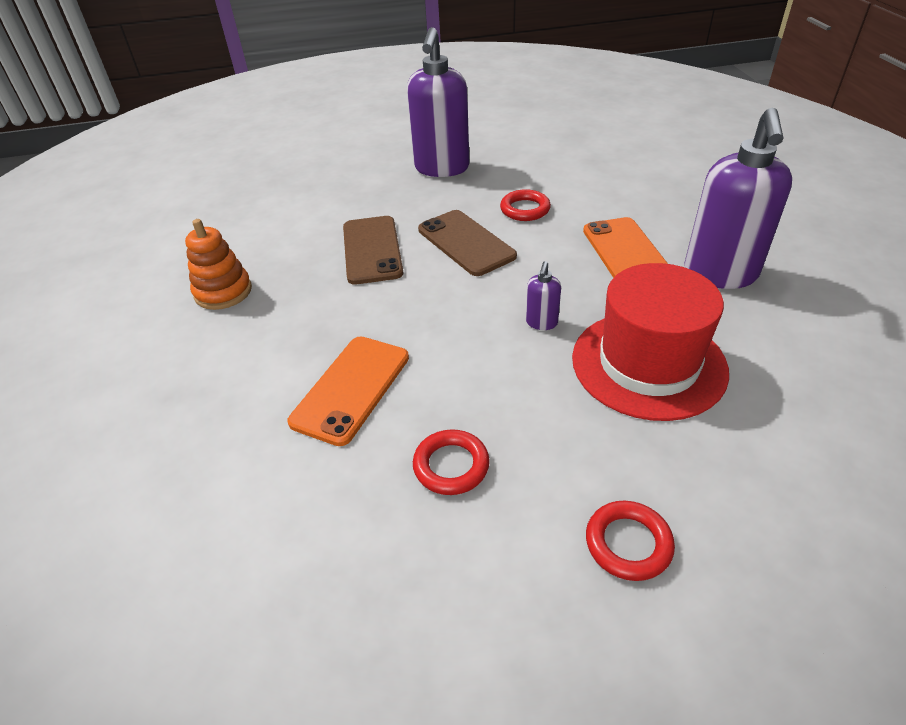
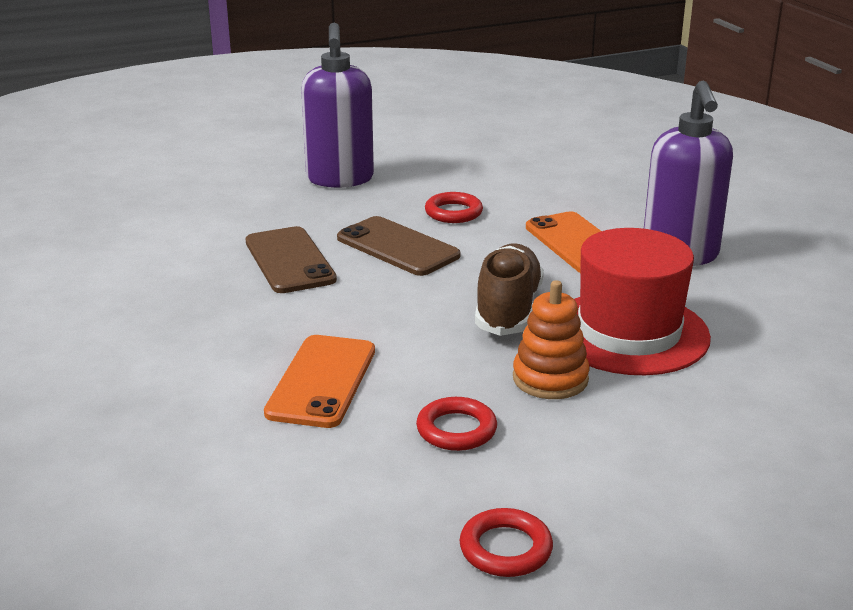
camera: 15 degrees left, 15 degrees down
orange stacking toy [185,219,252,310] -> orange stacking toy moved to [513,280,590,399]
purple soap dispenser [526,261,561,330] -> brown shoe [475,243,544,336]
red ring [586,501,675,581] -> red ring moved to [460,508,553,577]

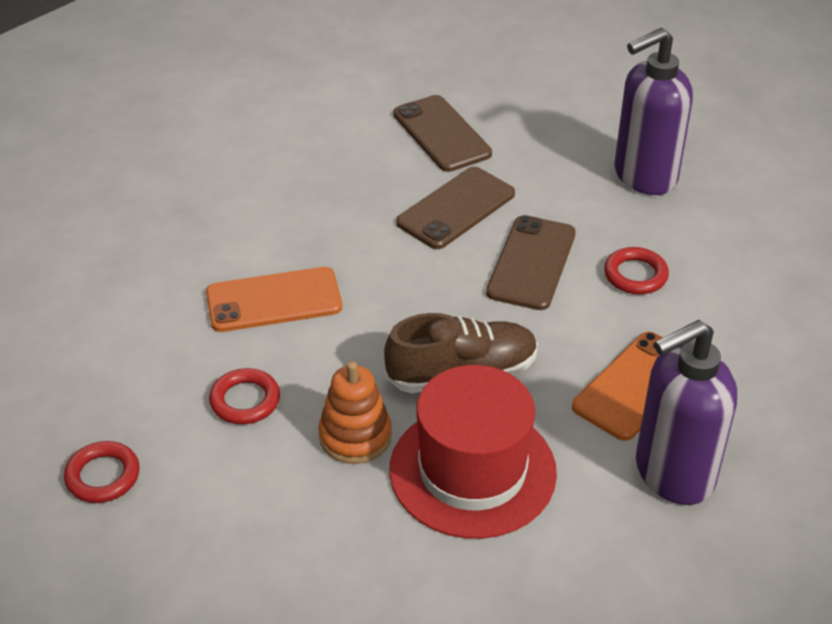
camera: 65 degrees right, 15 degrees up
none -> brown phone [393,95,492,172]

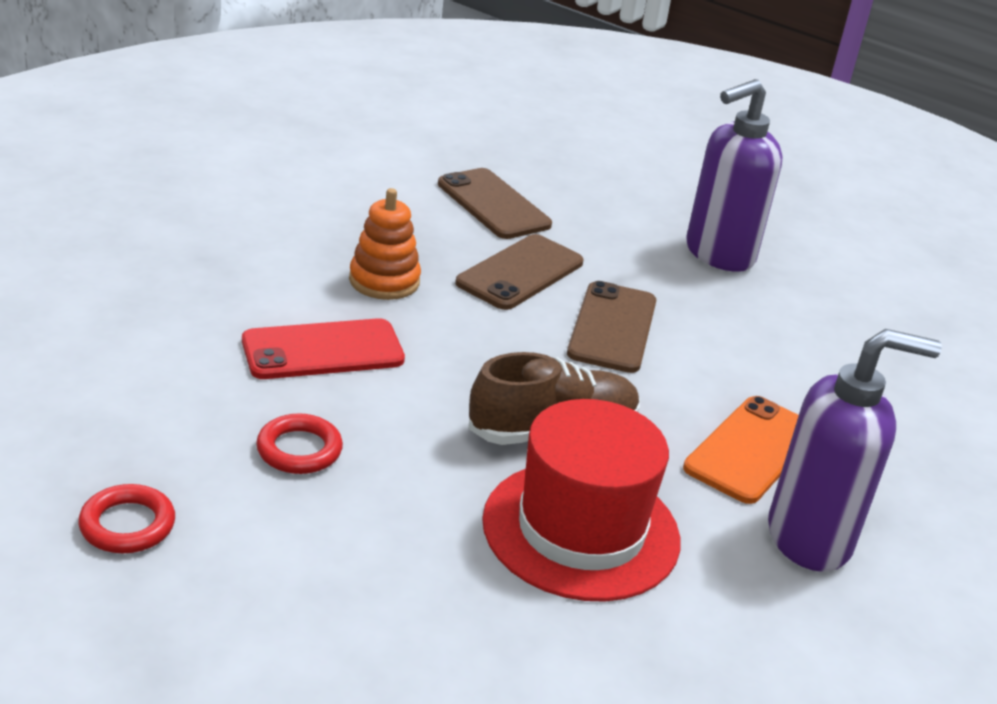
camera: 10 degrees left, 10 degrees down
orange phone [206,267,342,332] -> red phone [242,318,405,379]
orange stacking toy [318,361,392,464] -> orange stacking toy moved to [349,188,421,300]
red ring [604,247,669,294] -> none
purple soap dispenser [636,320,737,505] -> purple soap dispenser turned 150 degrees counterclockwise [768,329,942,572]

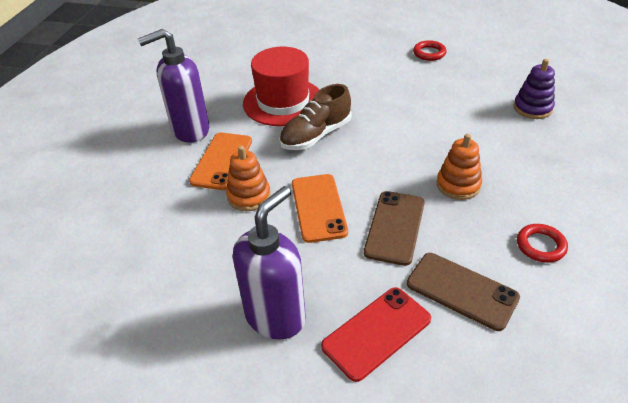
camera: 165 degrees right, 10 degrees up
red phone [242,318,405,379] -> red phone moved to [321,287,431,382]
red ring [256,413,343,474] -> red ring moved to [517,224,568,263]
brown phone [567,281,656,373] -> orange phone [292,174,348,243]
none -> orange stacking toy [226,146,271,211]
none -> purple stacking toy [514,59,555,119]

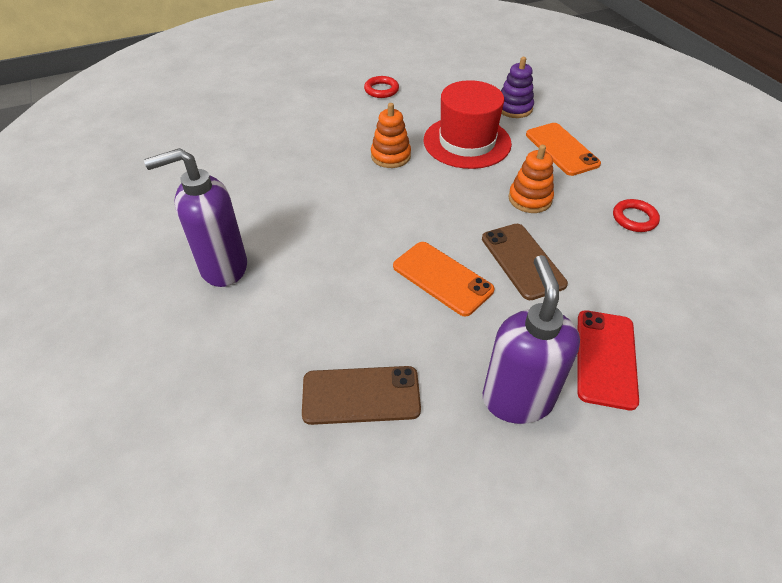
camera: 40 degrees left, 5 degrees up
purple soap dispenser [138,29,209,143] -> purple soap dispenser turned 45 degrees clockwise [144,148,247,287]
orange phone [189,133,252,190] -> orange phone moved to [526,123,601,176]
orange stacking toy [226,146,271,211] -> orange stacking toy moved to [371,103,411,168]
red hat [243,47,319,126] -> red hat moved to [424,80,512,169]
brown shoe [279,84,352,150] -> none
brown phone [407,253,520,331] -> brown phone moved to [302,366,421,425]

